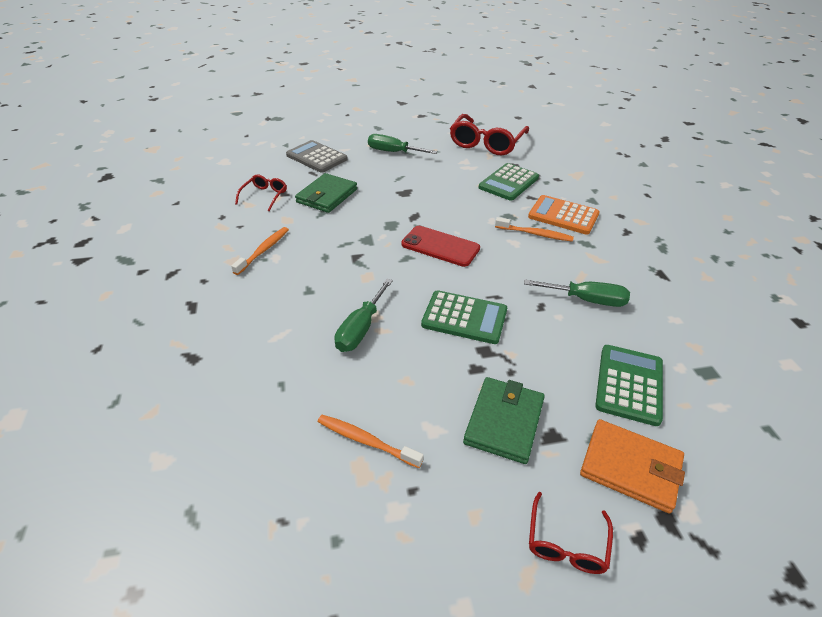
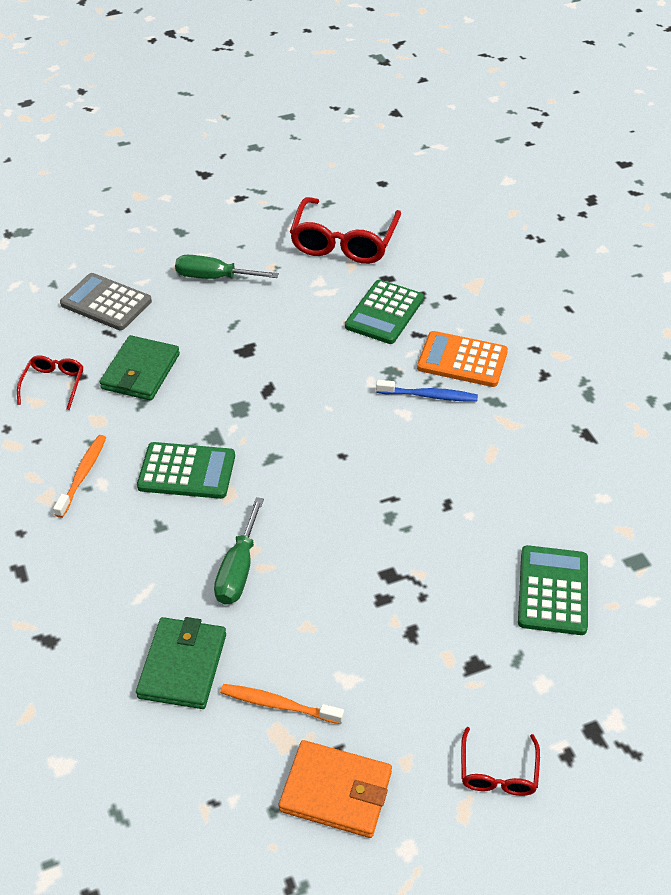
camera: 10 degrees left, 5 degrees up
red phone [401,226,480,267] -> none
green calculator [421,290,507,344] -> green calculator moved to [137,442,235,499]
green wallet [463,377,545,464] -> green wallet moved to [136,617,226,709]
orange toothbrush [495,217,574,242] -> blue toothbrush [376,380,478,402]
green screwdriver [524,279,630,307] -> none
orange wallet [580,419,685,514] -> orange wallet moved to [279,740,392,838]

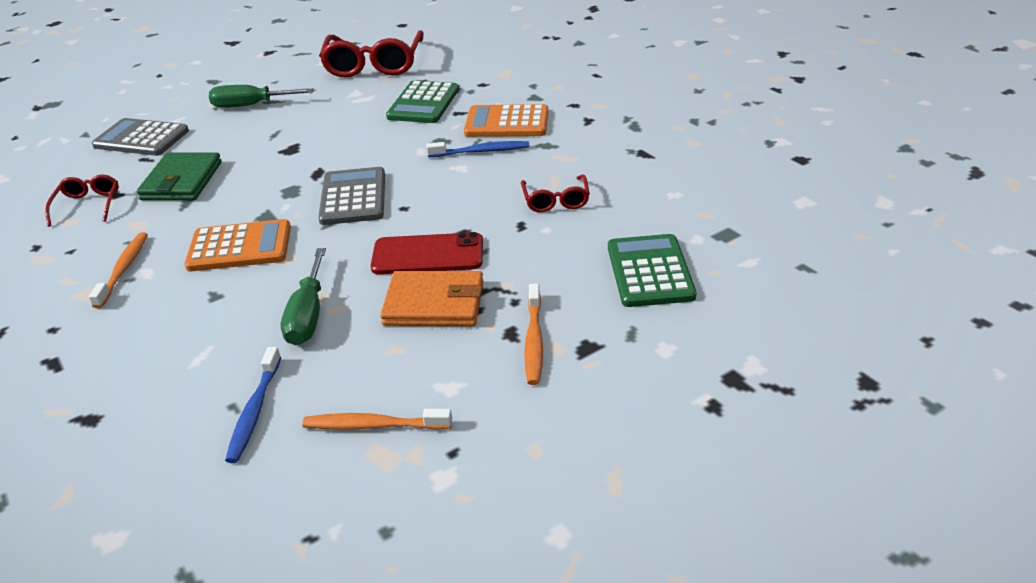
camera: 10 degrees left, 10 degrees down
green wallet [136,617,226,709] -> blue toothbrush [225,347,281,463]
green calculator [137,442,235,499] -> orange calculator [185,219,291,272]
orange wallet [279,740,392,838] -> orange wallet moved to [380,271,484,326]
red glasses [461,727,540,796] -> red glasses moved to [521,174,590,212]
none -> grey calculator [318,167,385,225]
none -> red phone [371,232,483,274]
none -> orange toothbrush [524,283,543,385]

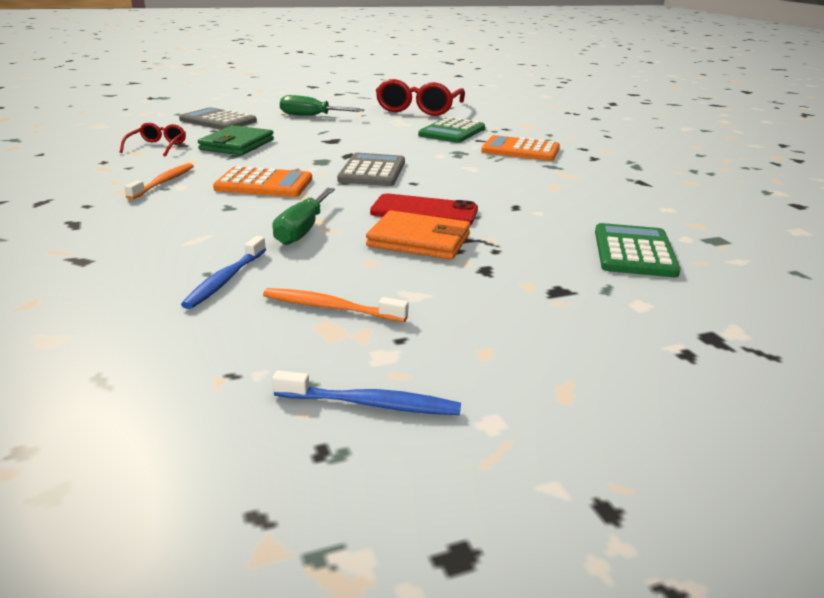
camera: 10 degrees right, 10 degrees down
blue toothbrush [426,141,530,157] -> blue toothbrush moved to [272,370,461,415]
red glasses [521,174,590,212] -> none
orange toothbrush [524,283,543,385] -> none

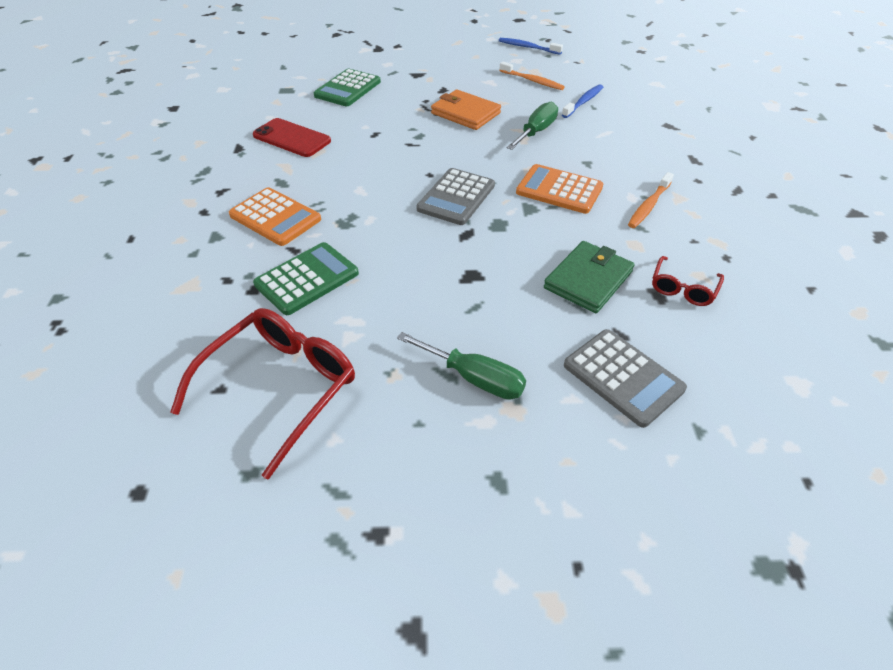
camera: 160 degrees left, 20 degrees up
red phone [370,194,478,225] -> red phone moved to [253,118,331,157]

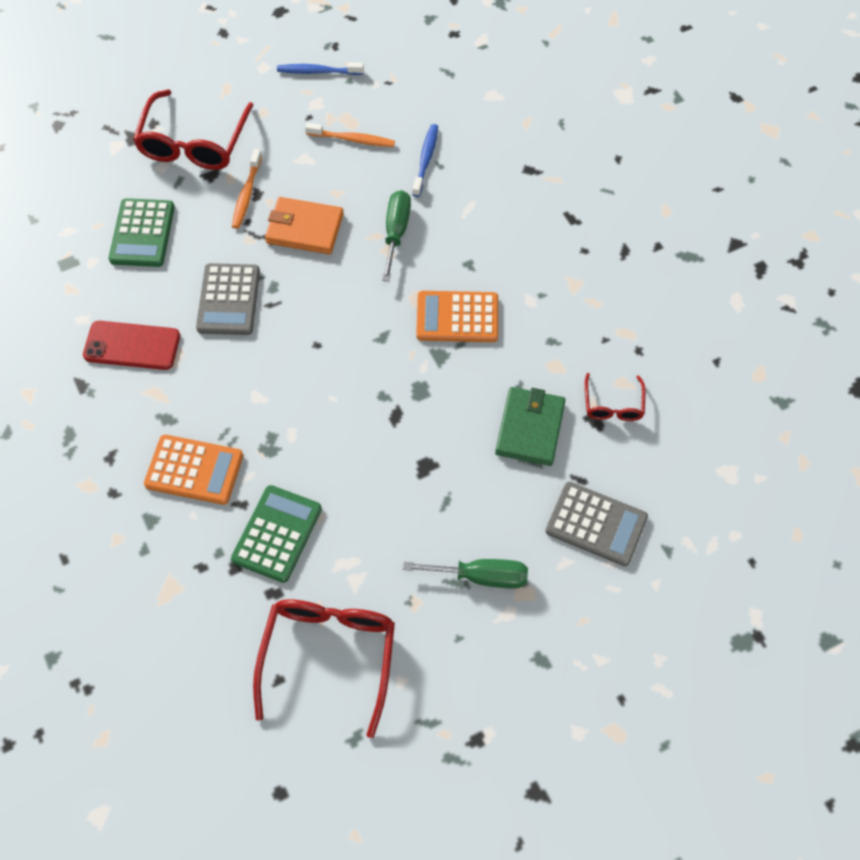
camera: 25 degrees left, 15 degrees up
grey calculator [416,168,495,225] -> grey calculator moved to [196,263,260,335]
orange toothbrush [628,172,674,228] -> orange toothbrush moved to [232,149,262,229]
none -> red glasses [133,89,254,170]

